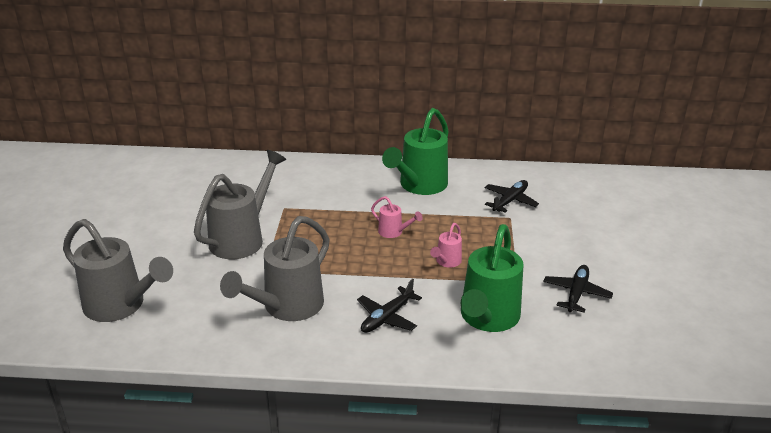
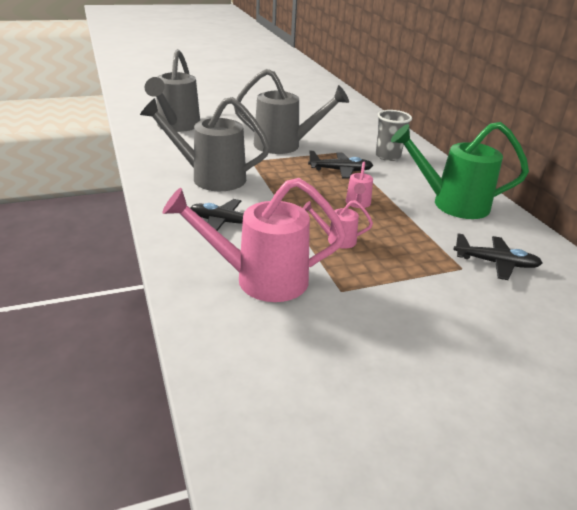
camera: 65 degrees right, 0 degrees up
green watering can [460,224,523,332] -> pink watering can [162,178,346,302]
black plane [543,265,613,313] -> black plane moved to [308,150,373,179]
none -> grey cup [376,110,412,161]

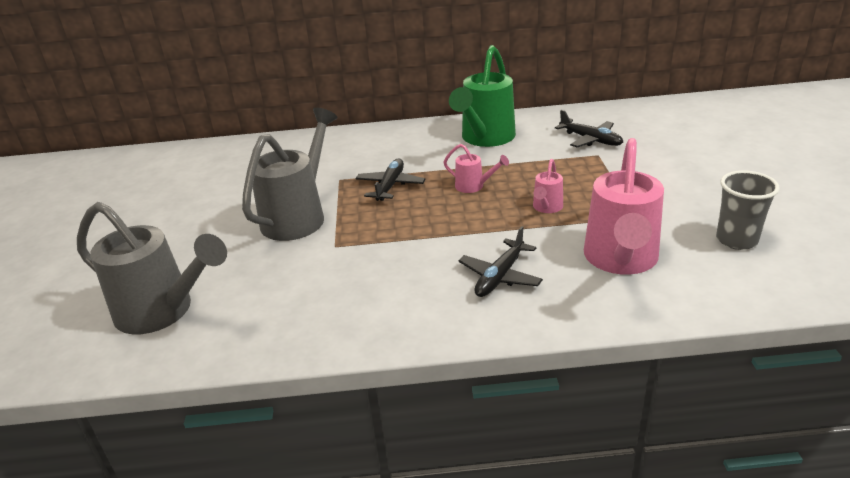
camera: 70 degrees left, 0 degrees up
grey watering can [140,97,270,191] -> none
grey cup [376,110,412,161] -> grey cup moved to [716,170,780,250]
black plane [454,233,542,280] -> black plane turned 105 degrees clockwise [555,110,623,148]

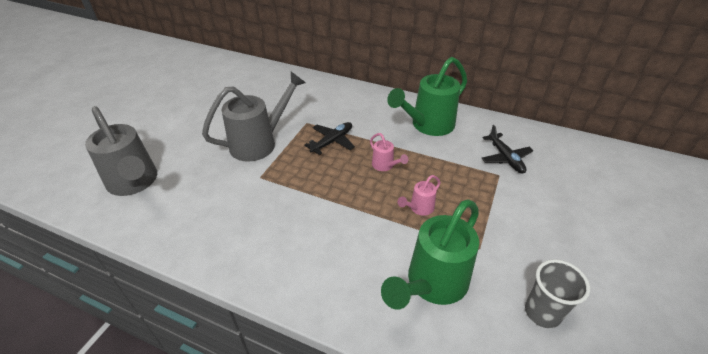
camera: 25 degrees right, 10 degrees up
black plane [458,226,543,297] -> none
pink watering can [584,138,664,275] -> green watering can [381,199,479,310]

